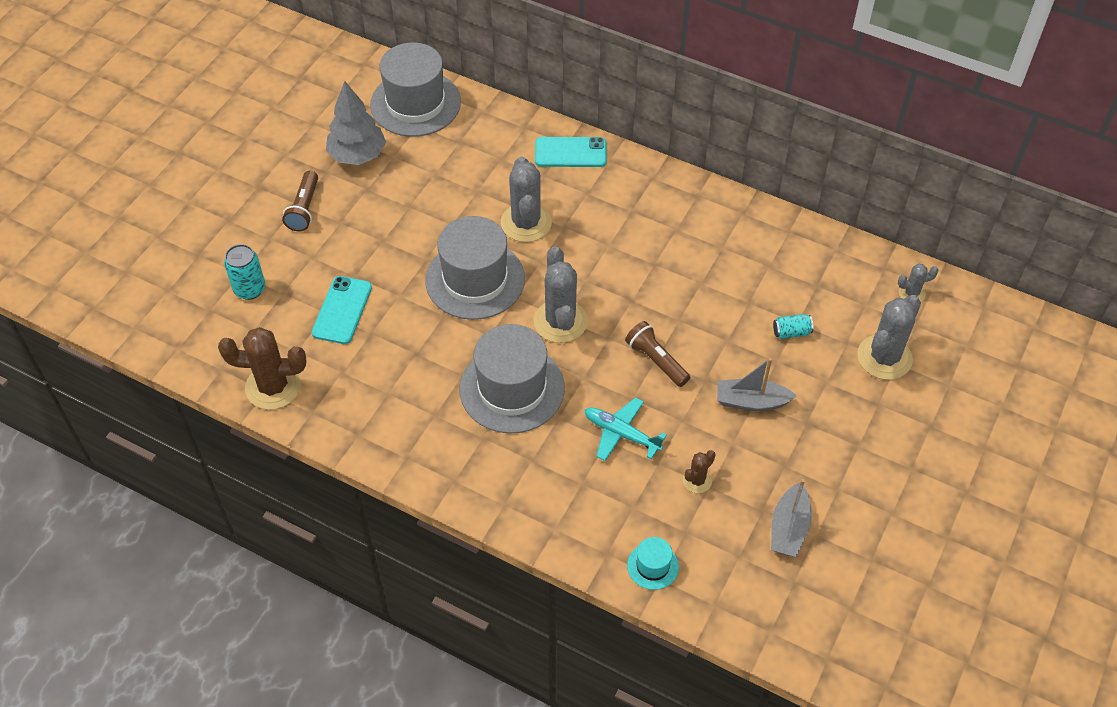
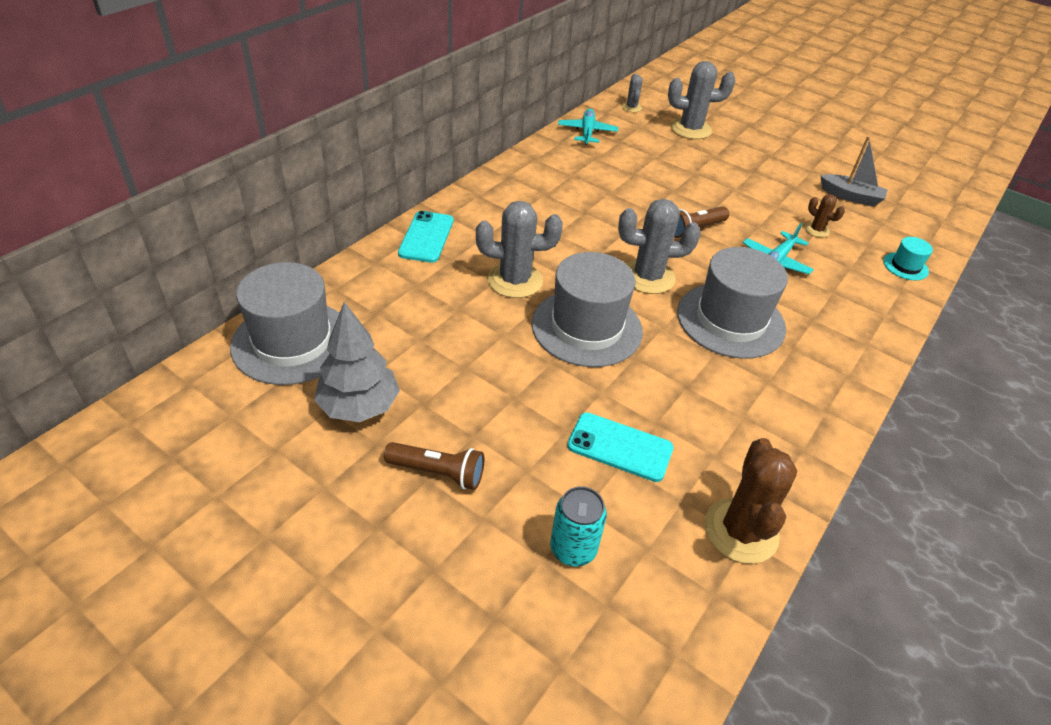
camera: 85 degrees left, 10 degrees down
grey boat [717,358,796,411] -> none
turquoise can [773,314,814,339] -> none
grey cactus [857,295,921,380] -> grey cactus turned 45 degrees counterclockwise [668,61,735,139]
none -> turquoise plane [558,109,618,145]

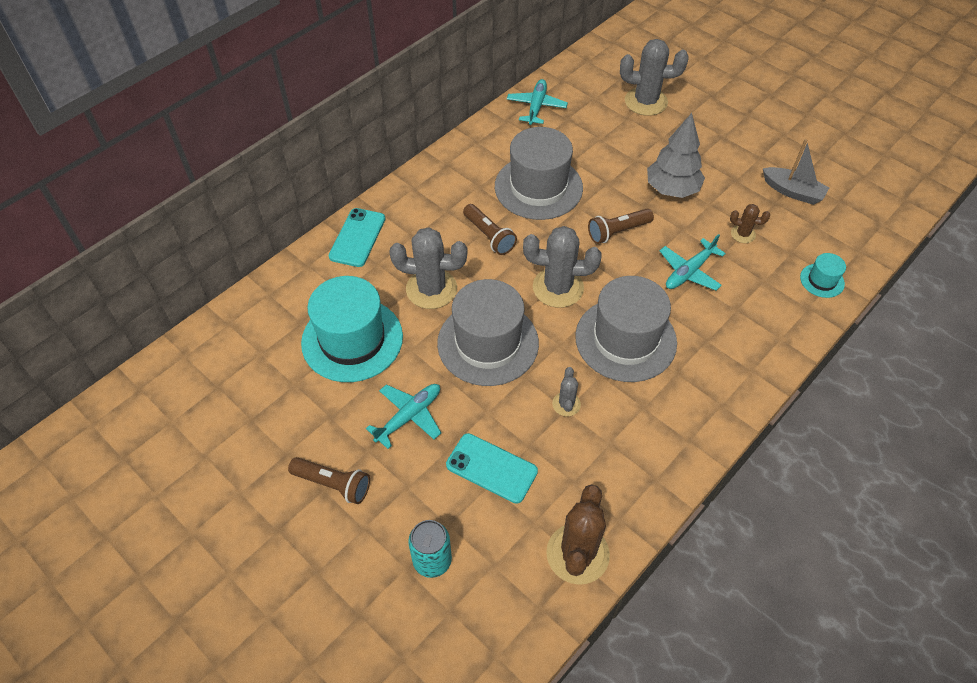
camera: 10 degrees right, 10 degrees up
grey hat [230,262,339,385] -> grey hat moved to [495,127,583,220]
grey tree [314,302,400,422] -> grey tree moved to [647,113,705,198]
grey cactus [622,74,643,112] -> grey cactus moved to [552,367,581,416]
brown cactus [805,195,845,237] -> brown cactus turned 45 degrees counterclockwise [730,204,770,243]
none -> turquoise hat [301,276,403,382]
none -> turquoise plane [366,384,441,449]
none -> brown flashlight [463,204,517,255]

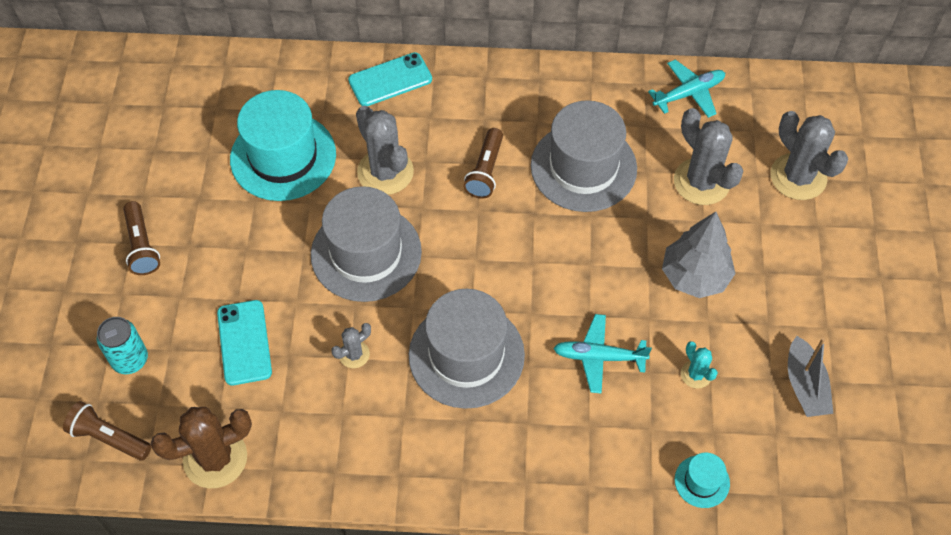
camera: 50 degrees right, 5 degrees up
turquoise plane [366,384,441,449] -> none
grey cactus [523,226,602,308] -> grey cactus moved to [674,108,743,205]
brown flashlight [588,208,654,244] -> brown flashlight moved to [63,401,152,461]
brown cactus [730,204,770,243] -> turquoise cactus [681,341,718,389]

